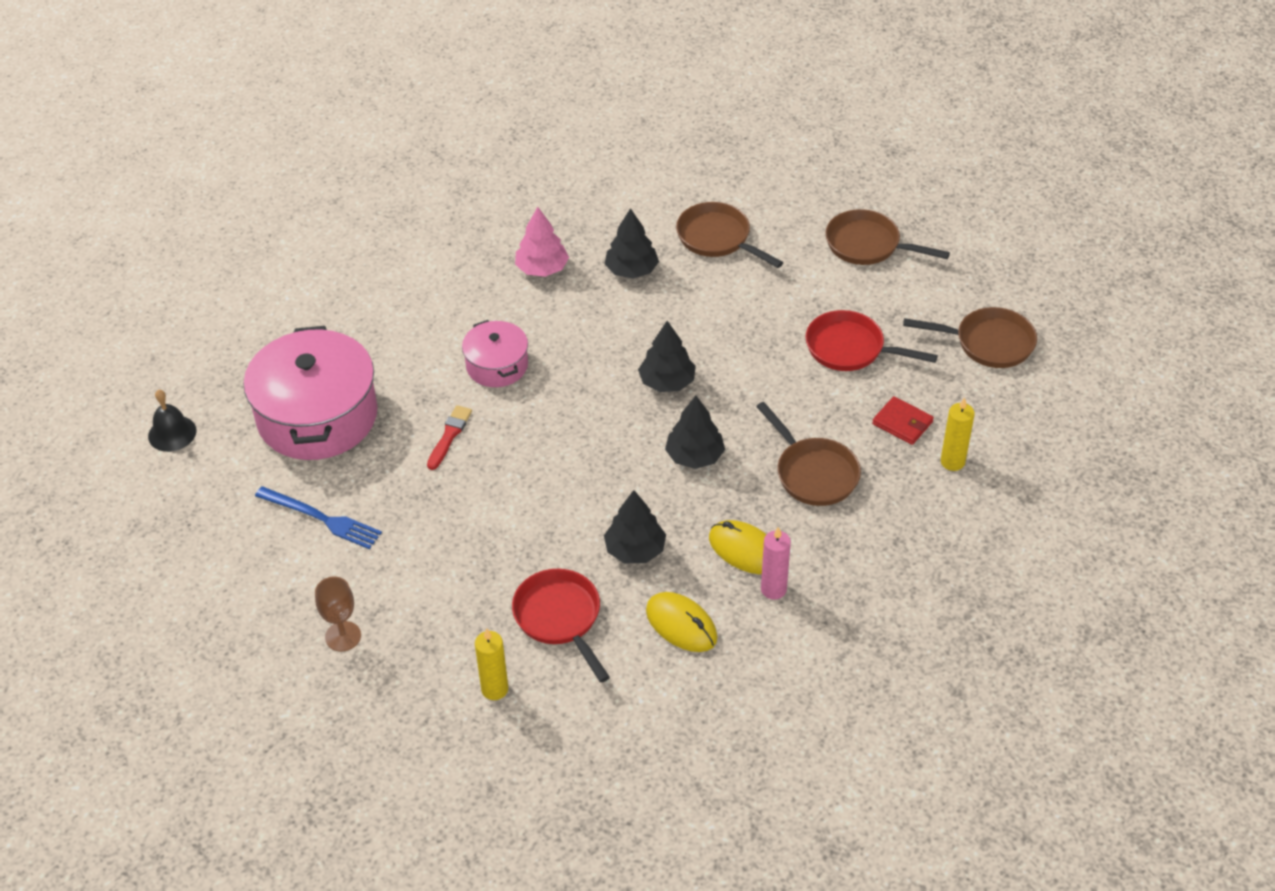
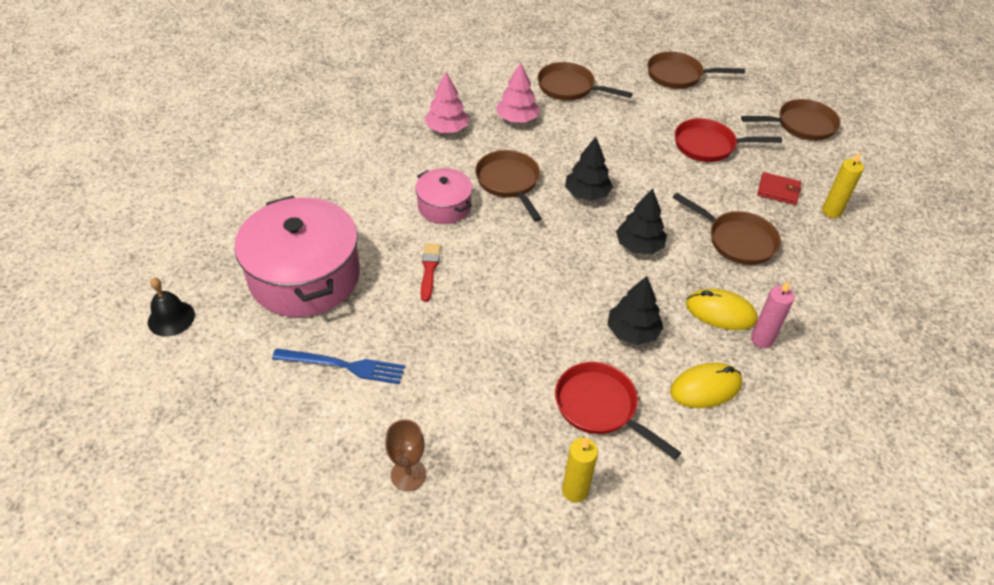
camera: 20 degrees left, 0 degrees up
black tree [605,208,659,279] -> pink tree [496,62,540,123]
yellow mouse [646,592,718,652] -> yellow mouse turned 45 degrees counterclockwise [670,363,742,408]
none -> brown pan [475,150,542,222]

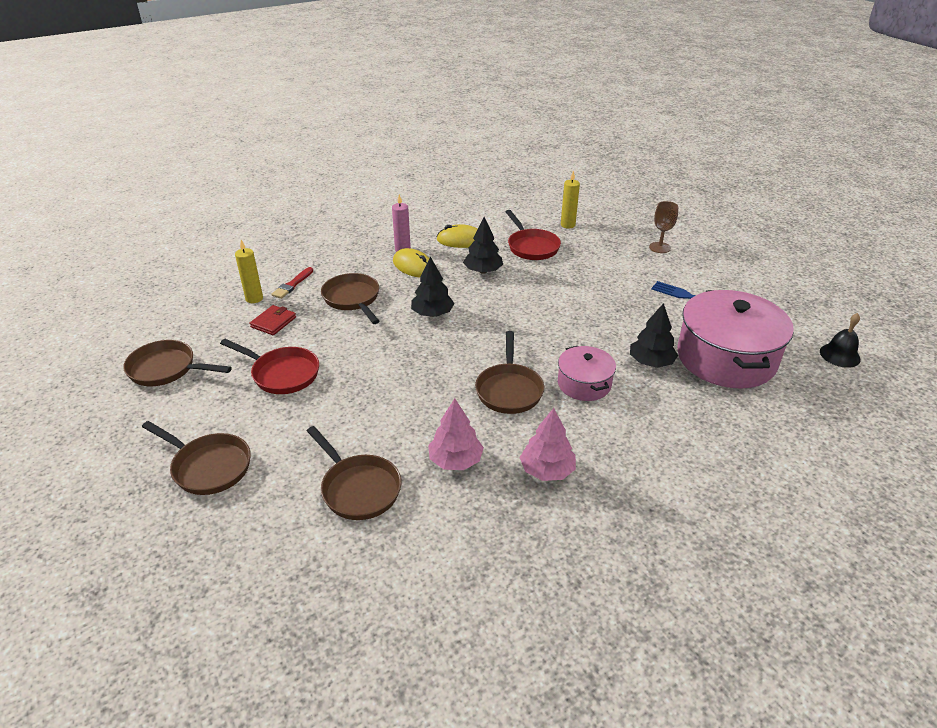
camera: 155 degrees left, 10 degrees down
red brush [421,243,441,302] -> red brush moved to [271,267,313,299]
black tree [565,137,613,201] -> black tree moved to [630,303,678,368]
red wallet [757,172,801,205] -> red wallet turned 75 degrees clockwise [250,305,296,335]

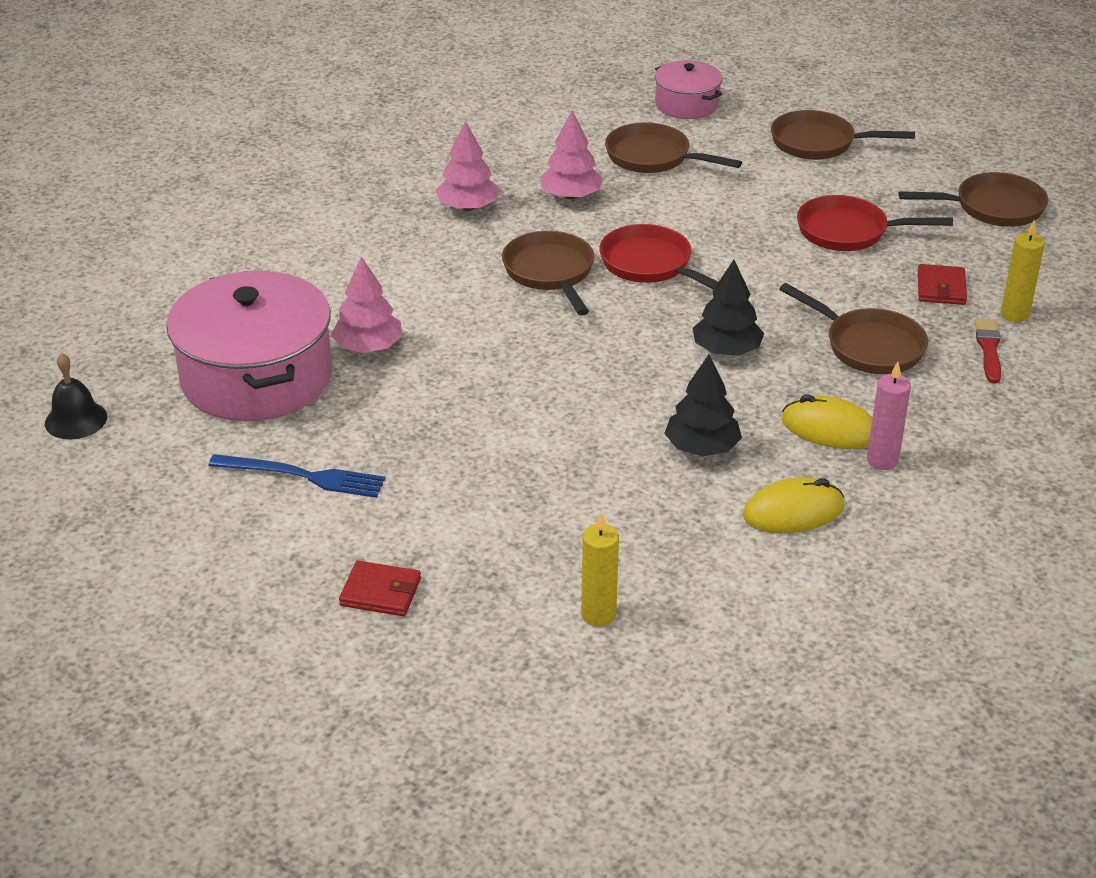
camera: 160 degrees right, 0 degrees up
red pan [505,210,561,260] -> red pan moved to [599,224,718,289]
pink pot [558,346,616,401] -> pink pot moved to [655,60,723,119]
black tree [630,303,678,368] -> pink tree [331,256,403,353]
brown goblet [649,201,678,253] -> red wallet [339,561,421,616]

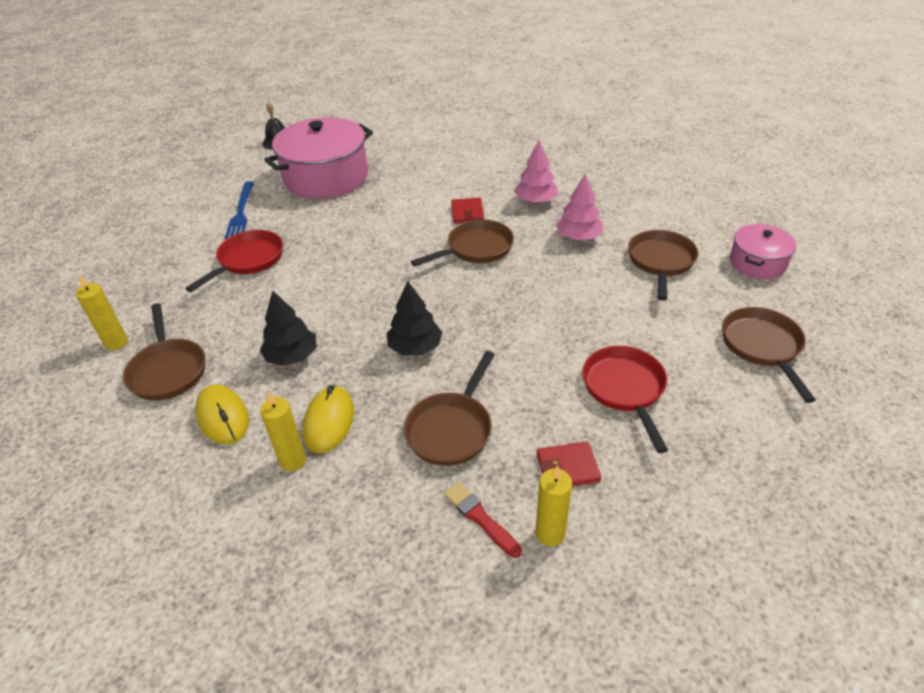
camera: 75 degrees right, 5 degrees up
pink tree [331,256,403,353] -> none
red wallet [339,561,421,616] -> red wallet moved to [451,198,484,224]
red pan [599,224,718,289] -> red pan moved to [185,230,283,292]
pink candle [867,362,911,470] -> yellow candle [260,392,306,471]
brown pan [898,172,1048,227] -> brown pan moved to [123,303,205,401]
red brush [975,319,1001,384] -> red brush turned 120 degrees counterclockwise [444,482,522,558]

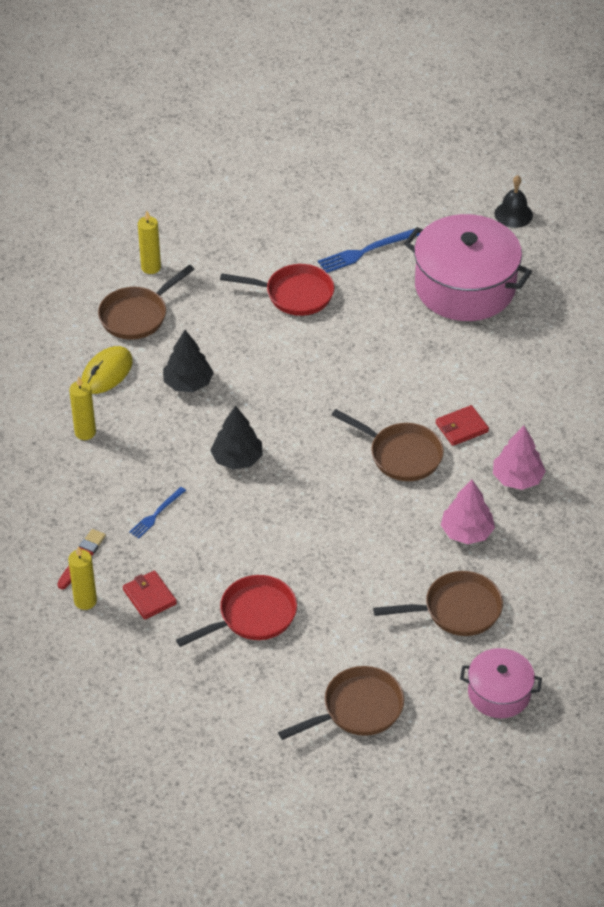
camera: 65 degrees right, 5 degrees up
yellow mouse [303,385,354,453] -> none
brown pan [404,351,495,466] -> blue fork [129,487,186,539]

